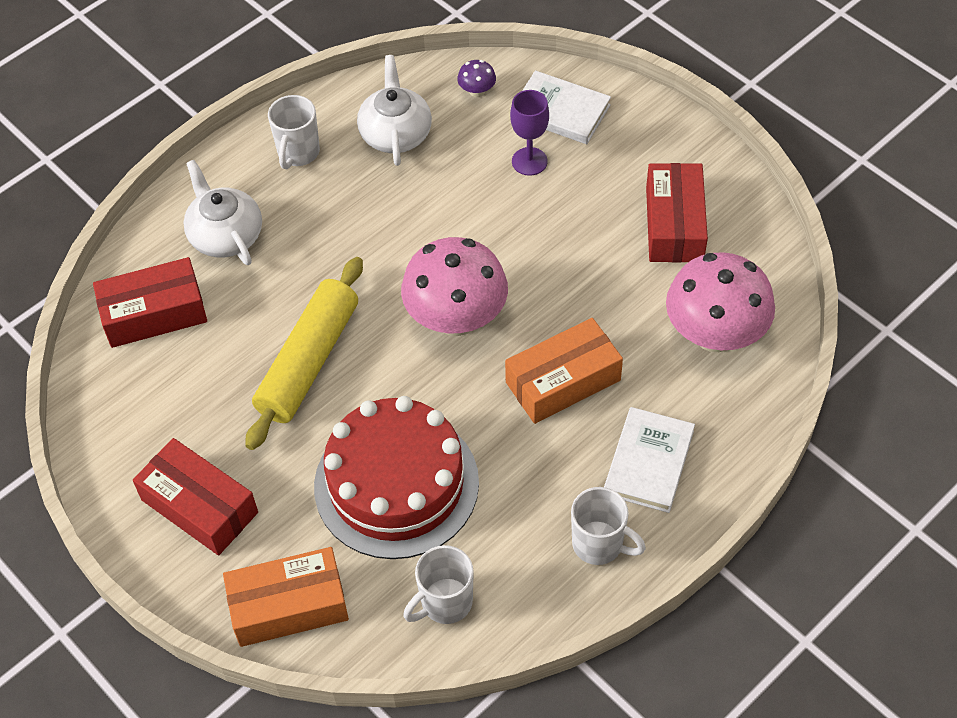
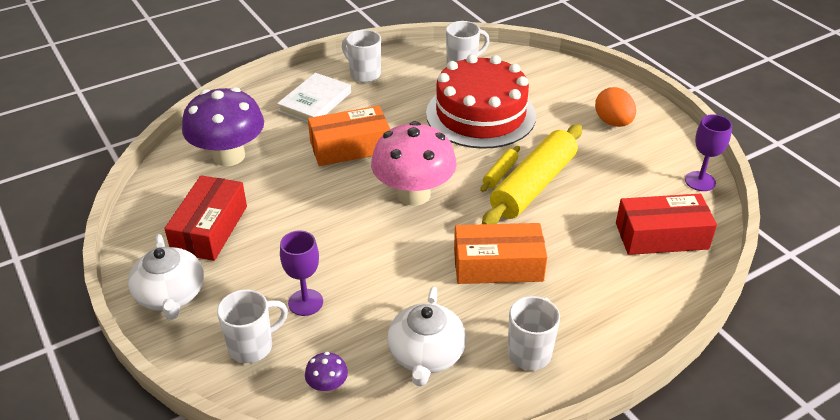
camera: 170 degrees left, 15 degrees down
red box [133,438,258,555] -> orange egg [595,87,636,127]
white teapot [184,160,262,265] -> white teapot moved to [128,234,204,320]
orange box [223,547,349,647] -> orange box moved to [454,223,547,284]
white book [522,70,611,144] -> white mug [217,290,288,363]
pink mushroom [666,252,775,352] -> purple mushroom [182,87,264,166]
none -> yellow rolling pin [480,146,520,192]
none -> purple goblet [685,114,732,191]

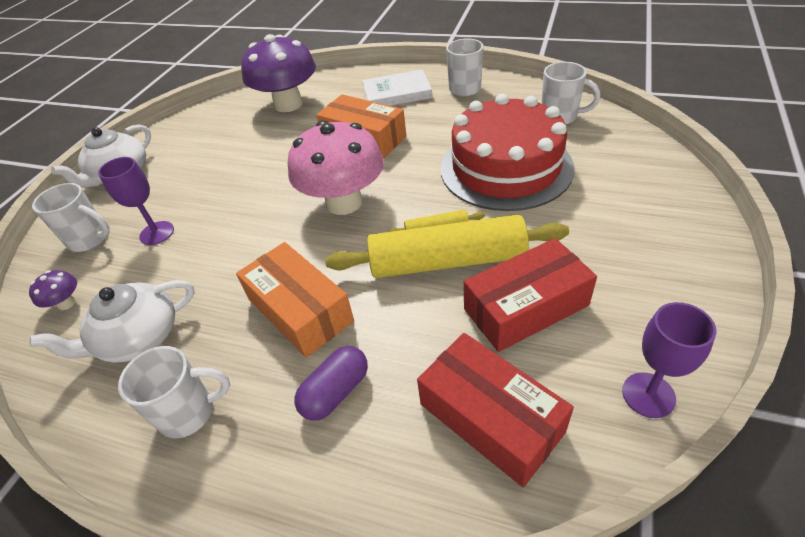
camera: 55 degrees right, 5 degrees up
red box [164,175,247,261] -> red box moved to [464,238,597,352]
orange egg [595,87,636,127] -> none
none -> purple capsule [294,346,368,421]

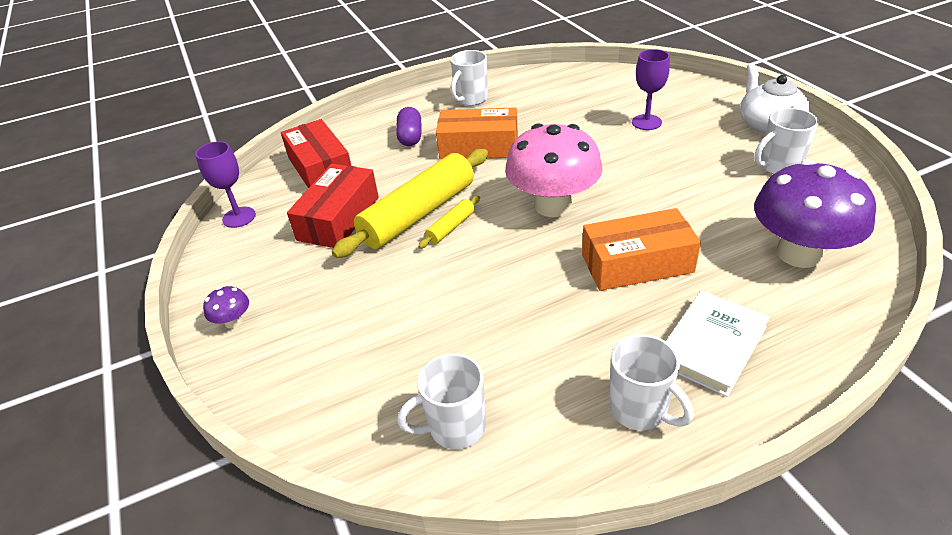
camera: 135 degrees right, 5 degrees down
purple mushroom [29,270,77,310] -> purple mushroom moved to [203,286,249,329]
white teapot [30,280,195,363] -> none
white mug [32,183,110,252] -> white mug moved to [754,108,819,174]
red box [417,333,574,487] -> red box turned 60 degrees clockwise [281,119,352,188]
red cake [441,94,574,211] -> none

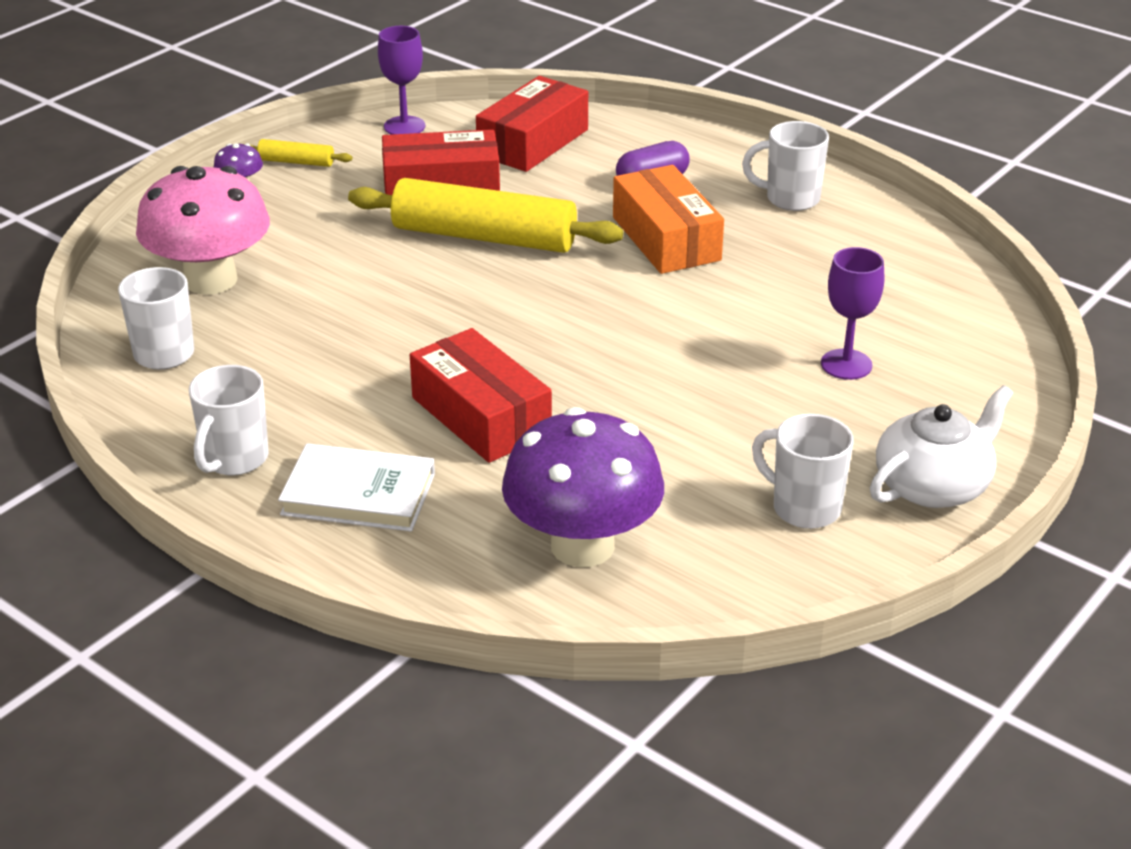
camera: 60 degrees right, 5 degrees down
yellow rolling pin [418,196,480,249] -> yellow rolling pin moved to [250,139,352,167]
pink mushroom [505,123,603,217] -> pink mushroom moved to [136,166,270,295]
orange box [582,208,701,291] -> red box [410,328,552,463]

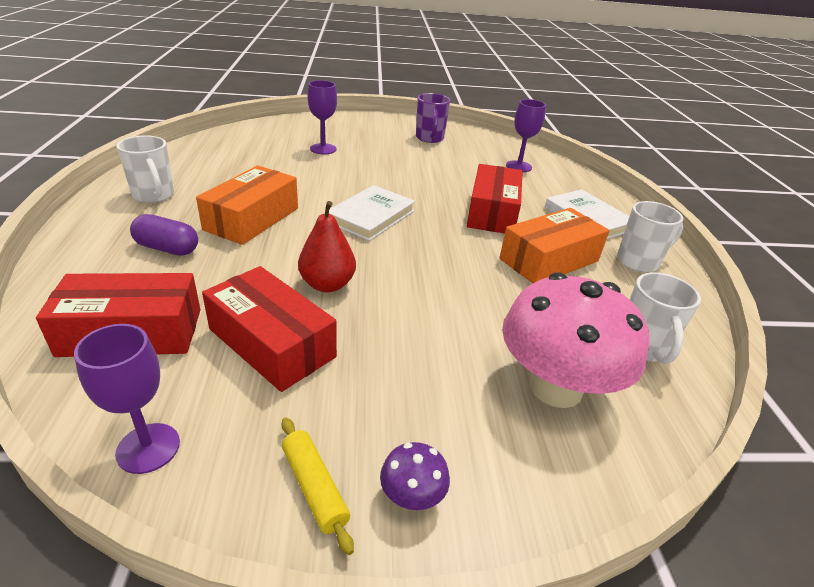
camera: 135 degrees left, 0 degrees up
yellow rolling pin [348,178,623,253] -> red pear [298,201,356,292]
purple mushroom [502,407,664,567] -> purple goblet [506,99,546,172]
white mug [752,414,854,529] -> purple mug [416,93,450,143]
white teapot [870,385,1013,508] -> none
none -> white book [329,185,415,241]
none -> orange box [500,208,609,283]

